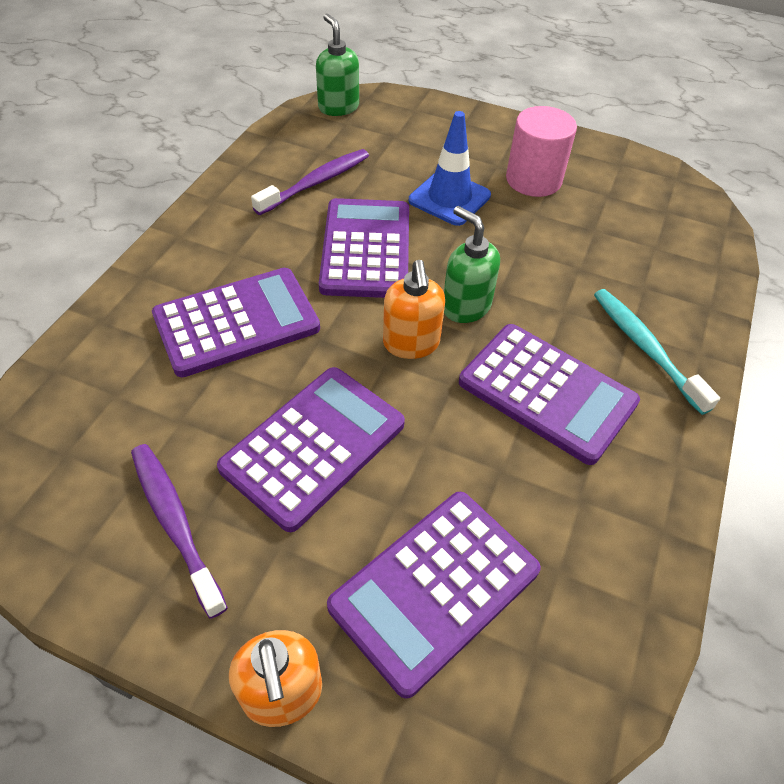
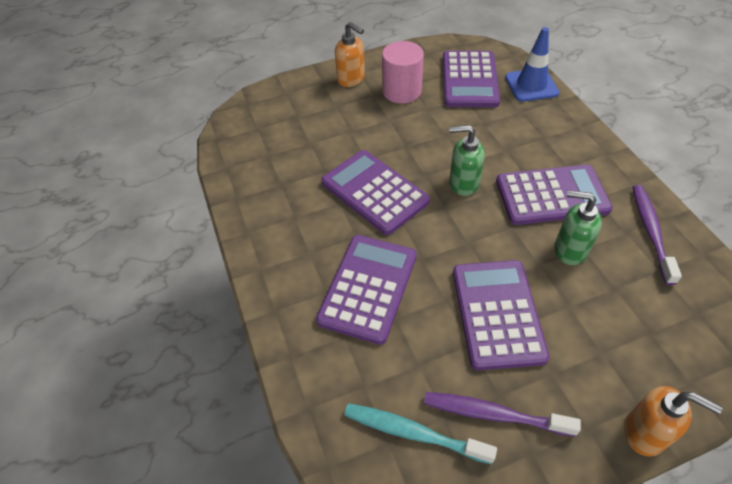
camera: 40 degrees left, 0 degrees up
purple toothbrush [251,149,369,215] -> purple toothbrush moved to [632,185,682,285]
green soap dispenser [316,14,359,116] -> green soap dispenser moved to [555,190,602,265]
purple calculator [327,492,541,698] -> purple calculator moved to [443,51,500,108]
orange soap dispenser [383,260,445,359] -> orange soap dispenser moved to [335,22,365,87]
blue traffic cone [409,111,491,226] -> blue traffic cone moved to [505,27,559,102]
turquoise toothbrush [594,289,720,415] -> turquoise toothbrush moved to [344,404,497,465]

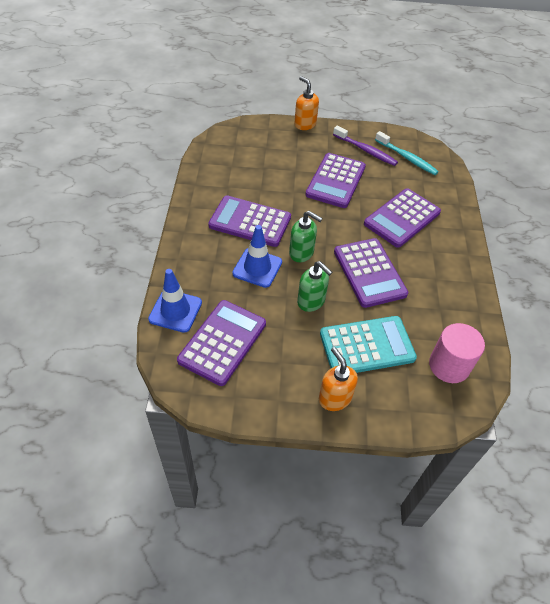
camera: 160 degrees left, 0 degrees up
pink cylinder [382,41,424,104] -> pink cylinder moved to [429,323,485,383]
green soap dispenser [555,190,602,265] -> green soap dispenser moved to [297,261,332,312]
purple toothbrush [632,185,682,285] -> none
none -> blue traffic cone [232,225,282,288]
none -> turquoise calculator [320,316,417,373]

